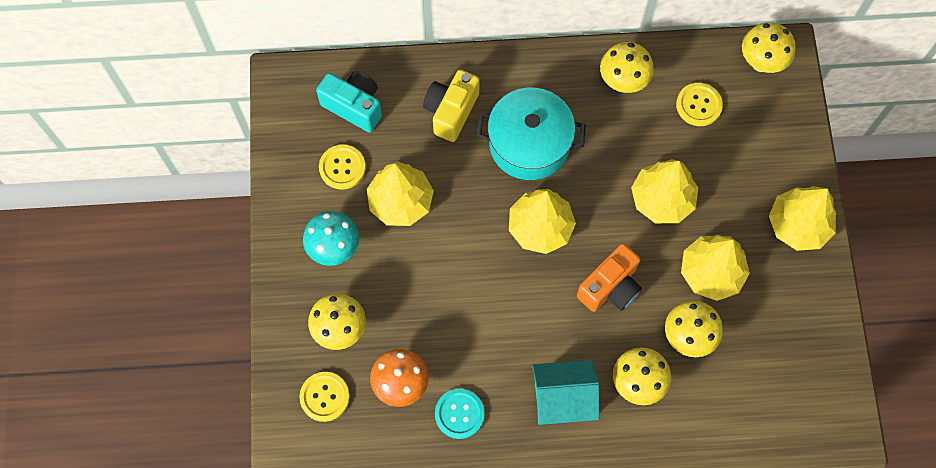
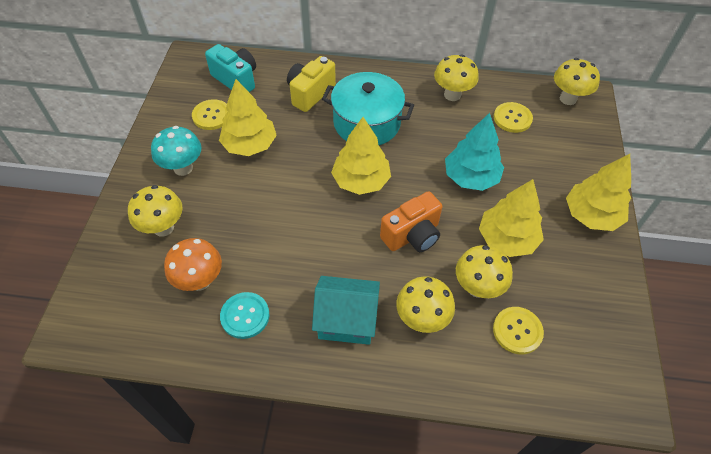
camera: 10 degrees right, 15 degrees down
yellow button [299,372,350,422] -> yellow button moved to [493,307,544,354]
yellow tree [631,159,698,223] -> turquoise tree [445,113,504,191]

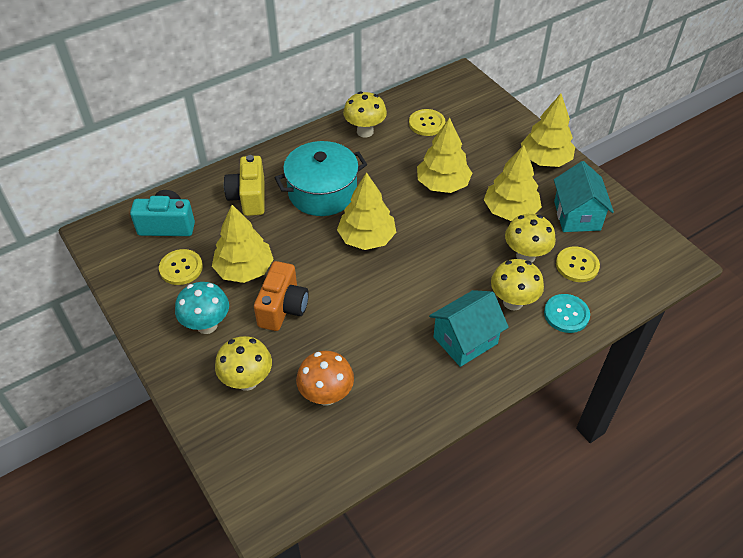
camera: 40 degrees left, 5 degrees down
turquoise button [220,292,269,339] -> turquoise button moved to [544,294,590,333]
orange camera [380,191,442,252] -> orange camera moved to [254,261,309,331]
turquoise tree [445,113,504,191] -> yellow tree [417,118,472,193]
yellow mushroom [554,58,600,105] -> none
none -> turquoise house [554,161,614,232]

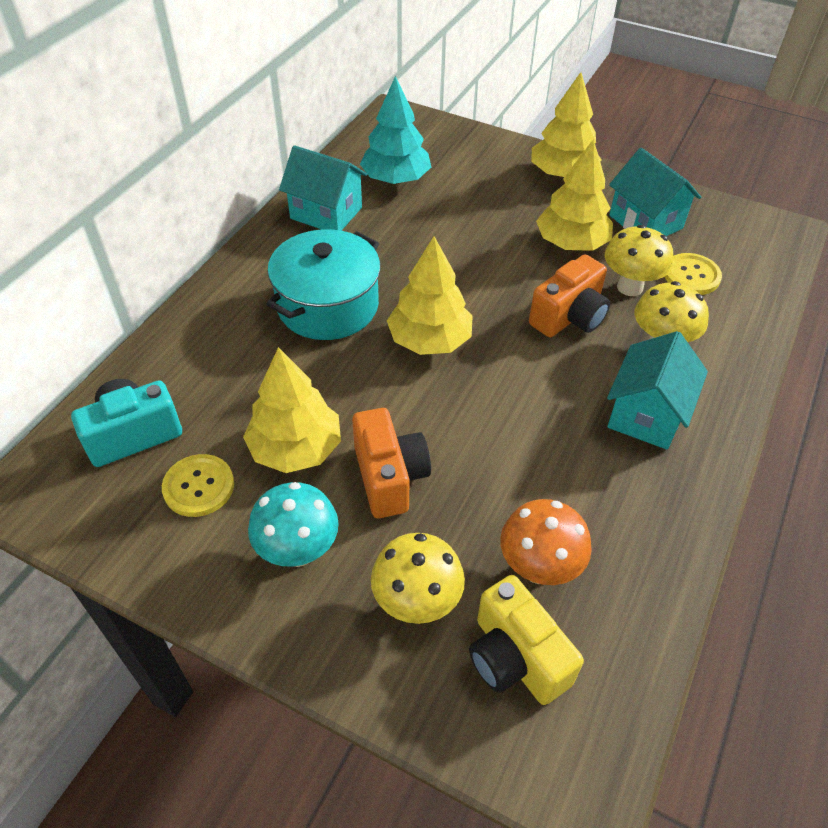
camera: 30 degrees left, 0 degrees up
yellow camera [224,155,265,216] -> yellow camera moved to [469,575,584,705]
yellow mushroom [343,92,387,138] -> turquoise house [279,145,367,231]
yellow button [409,109,446,136] -> turquoise tree [360,76,431,184]
yellow tree [417,118,472,193] -> none
turquoise button [544,294,590,333] -> none
none -> orange camera [529,254,610,337]

